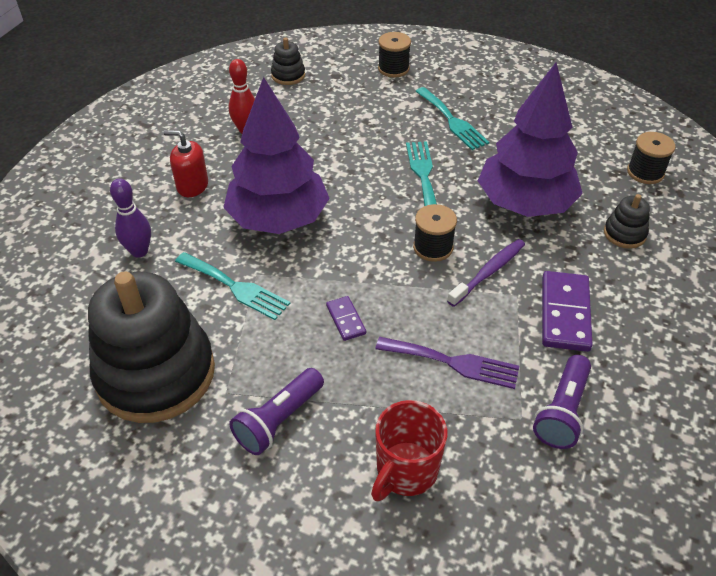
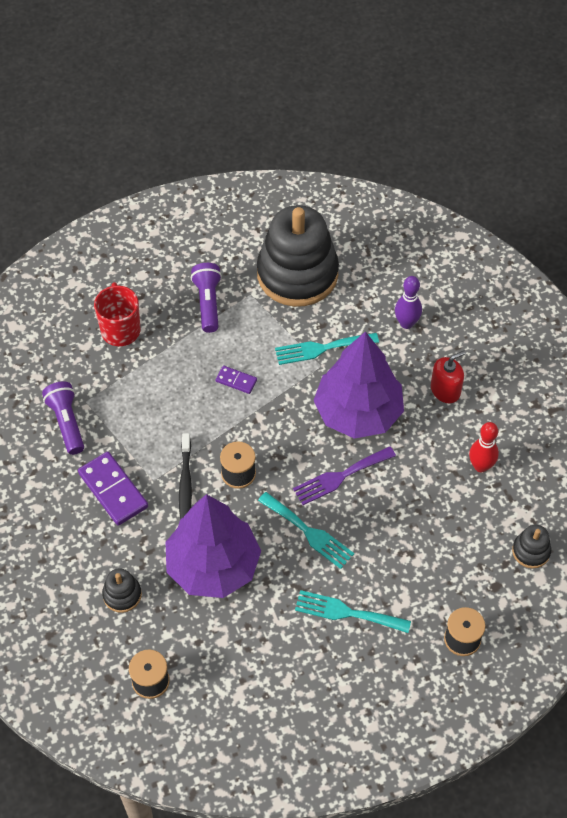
camera: 135 degrees right, 10 degrees up
purple fork [375,337,519,389] -> purple fork moved to [293,446,396,505]
purple toothbrush [447,239,525,307] -> black toothbrush [179,433,192,519]

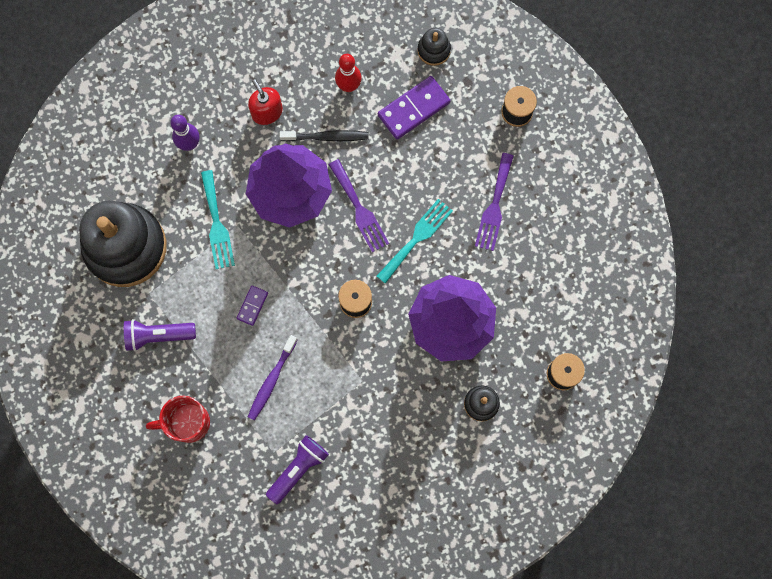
camera: 90 degrees left, 20 degrees up
purple flashlight [42,381,84,455] -> purple flashlight turned 150 degrees clockwise [266,435,329,504]
purple domino [78,452,148,526] -> purple domino moved to [378,76,451,140]
black toothbrush [179,433,192,519] -> black toothbrush moved to [280,130,369,142]
turquoise fork [295,590,411,633] -> purple fork [475,153,514,251]
none -> purple toothbrush [248,335,298,421]

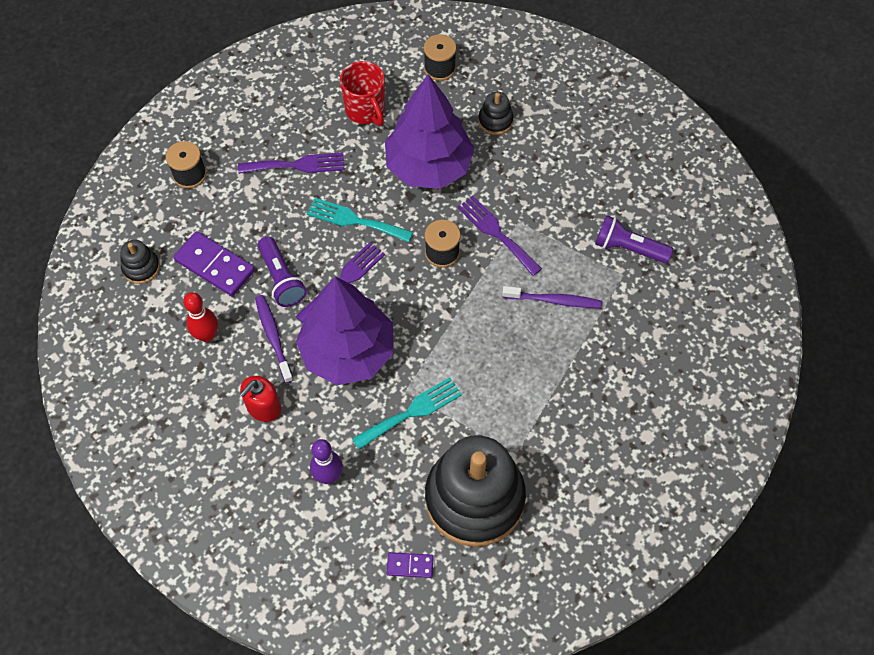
camera: 110 degrees left, 15 degrees down
purple flashlight [124,319,196,351] -> purple flashlight moved to [258,236,307,307]
red mug [146,396,210,443] -> red mug moved to [340,61,385,126]
purple domino [237,285,268,326] -> purple domino moved to [387,552,434,578]
black toothbrush [280,130,369,142] -> purple toothbrush [255,295,293,383]
none -> purple fork [457,196,542,276]

